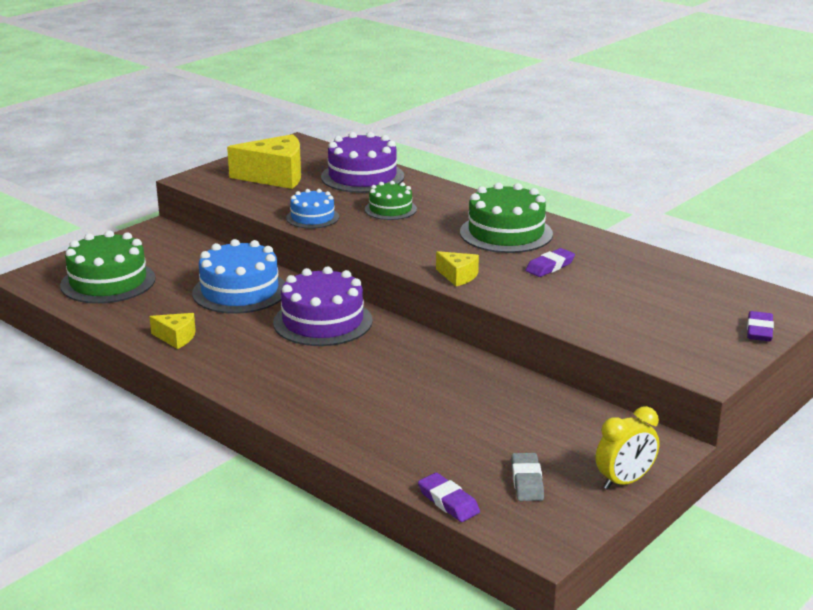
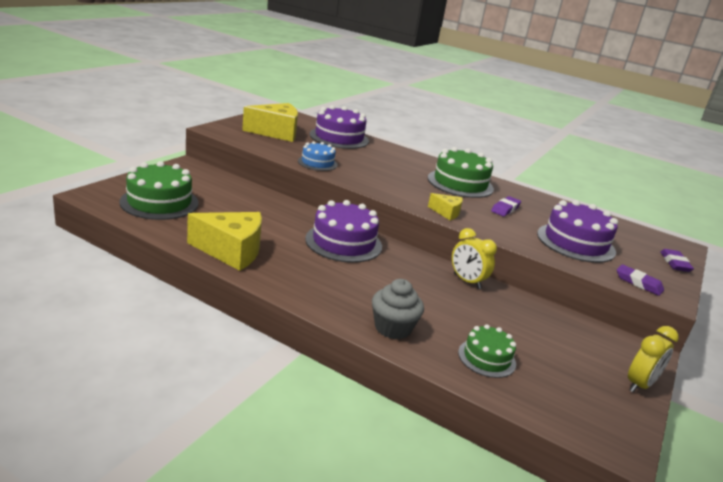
camera: 15 degrees left, 0 degrees up
yellow cheese [149,313,196,349] -> yellow cheese [187,212,262,271], size x1.98
blue cake [192,239,285,314] -> none
green cake [365,181,417,220] -> green cake moved to [458,324,516,378]
purple eraser [418,473,480,522] -> purple eraser moved to [617,264,664,296]
grey eraser [511,453,544,501] -> none
none -> grey cupcake [372,279,424,339]
none -> yellow clock [452,228,497,289]
none -> purple cake [537,200,618,263]

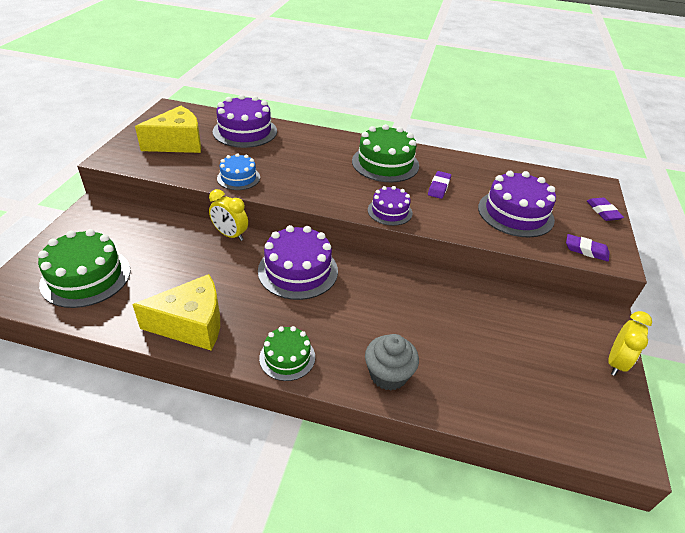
camera: 15 degrees left, 15 degrees up
yellow cheese [428,193,463,220] -> purple cake [368,186,412,226]
yellow clock [452,228,497,289] -> yellow clock moved to [209,189,248,241]
green cake [458,324,516,378] -> green cake moved to [259,326,315,381]

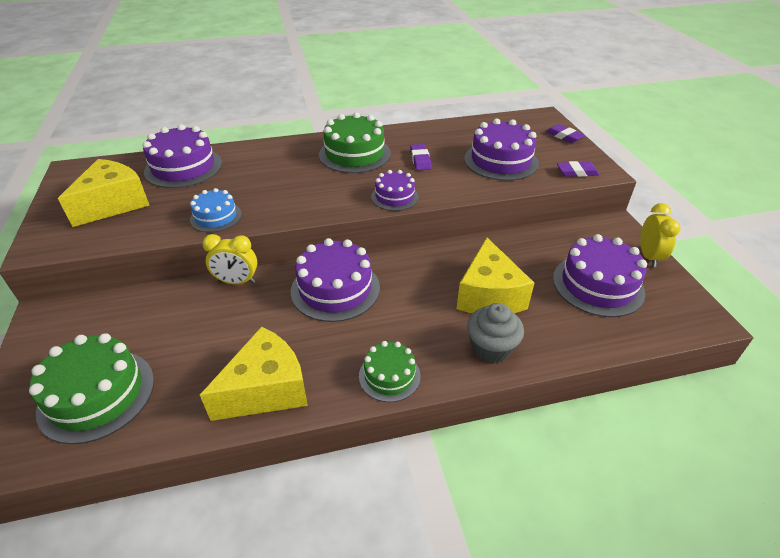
camera: 25 degrees left, 0 degrees up
none -> yellow cheese [457,238,534,313]
none -> purple cake [553,234,647,317]

